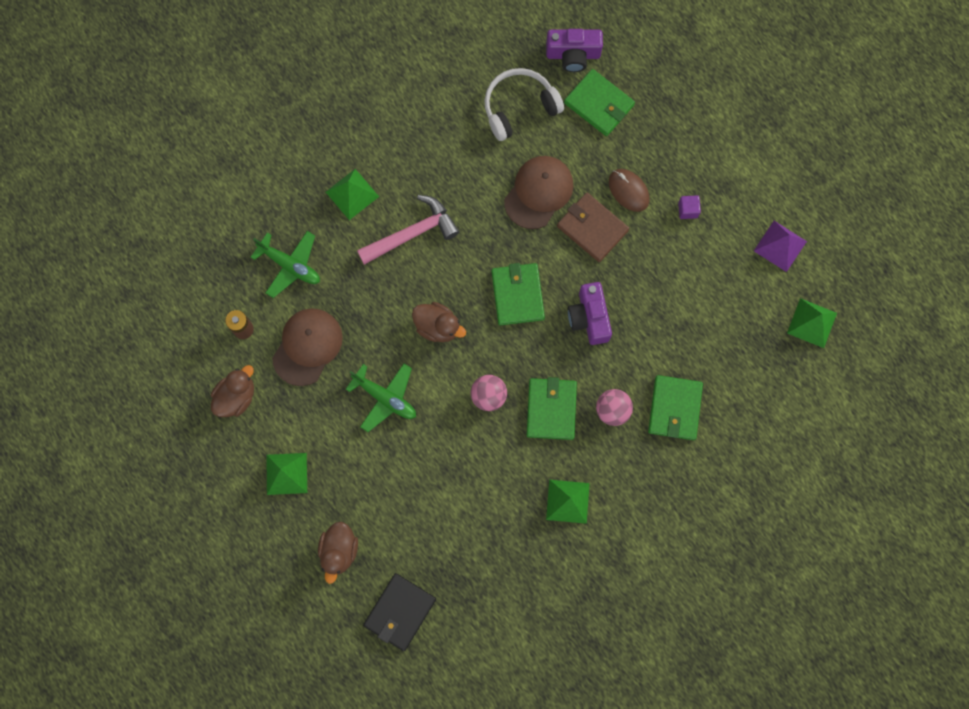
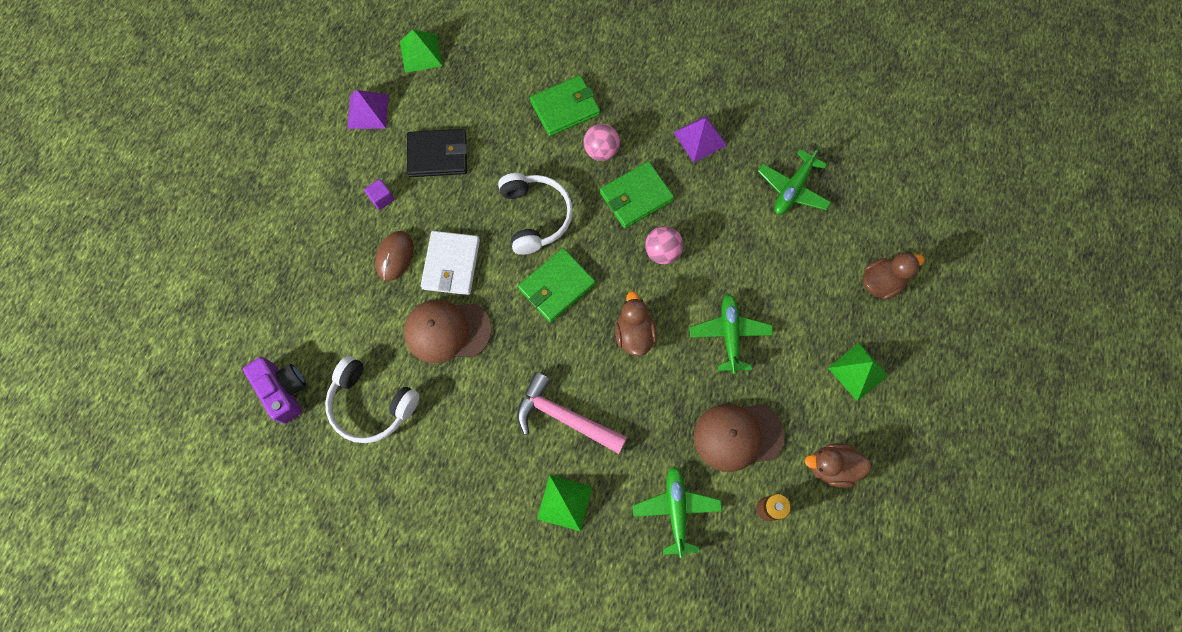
camera: 125 degrees left, 5 degrees down
black wallet [363,573,436,651] -> black wallet moved to [407,129,467,177]
green pyramid [546,480,590,524] -> purple pyramid [673,116,727,162]
brown wallet [557,193,629,262] -> white wallet [421,231,480,295]
green wallet [564,69,635,136] -> none
purple camera [568,282,612,345] -> white headphones [498,173,573,255]
none -> green plane [758,146,831,215]

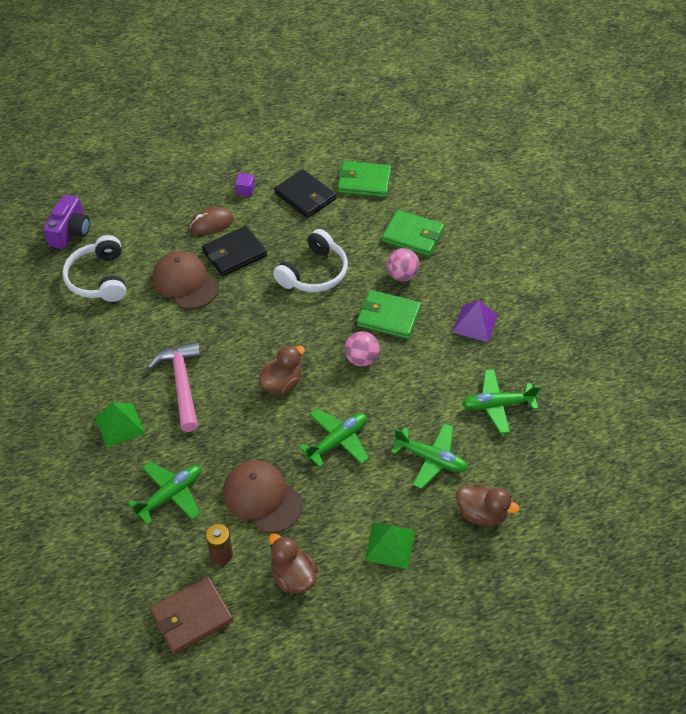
camera: 50 degrees right, 20 degrees down
purple pyramid [347,90,389,129] -> none
green pyramid [400,30,443,73] -> none
white wallet [421,231,480,295] -> black wallet [202,226,267,276]
green wallet [518,248,596,322] -> green wallet moved to [338,161,391,197]
none -> brown wallet [150,576,233,655]
none -> green plane [391,423,468,489]

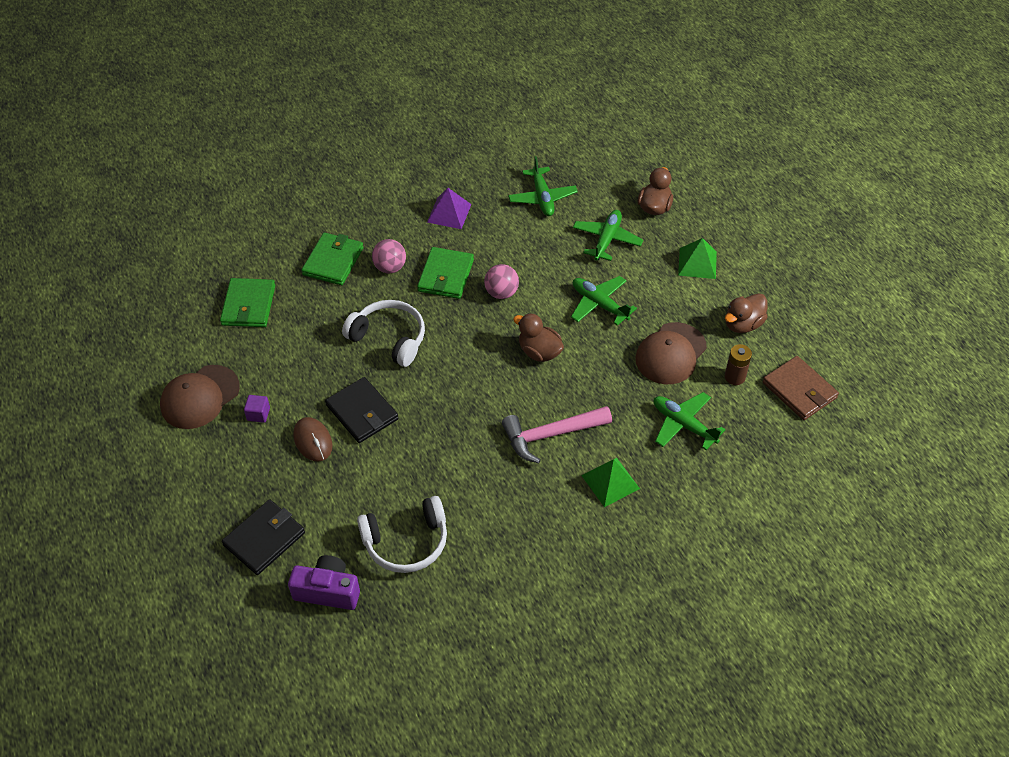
camera: 95 degrees left, 0 degrees up
brown cap [153,251,219,309] -> brown cap moved to [160,365,240,429]
black wallet [274,169,336,218] -> black wallet moved to [222,500,305,575]

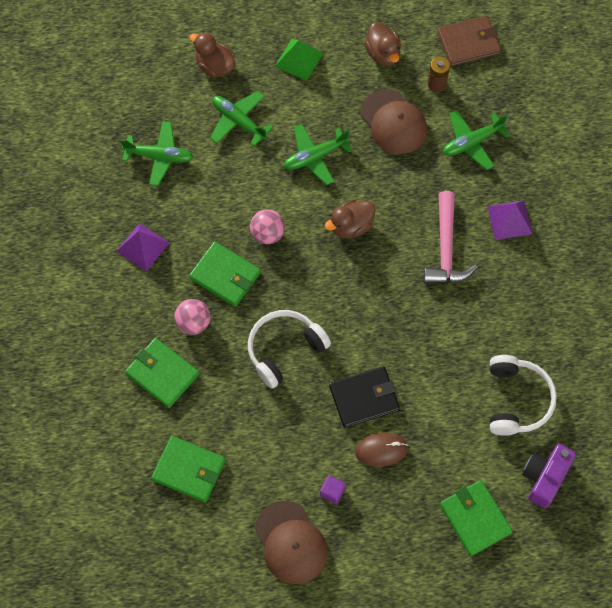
camera: 70 degrees left, 15 degrees up
black wallet [222,500,305,575] -> green wallet [440,480,513,556]
green pyramid [581,458,640,507] -> purple pyramid [487,200,533,240]

